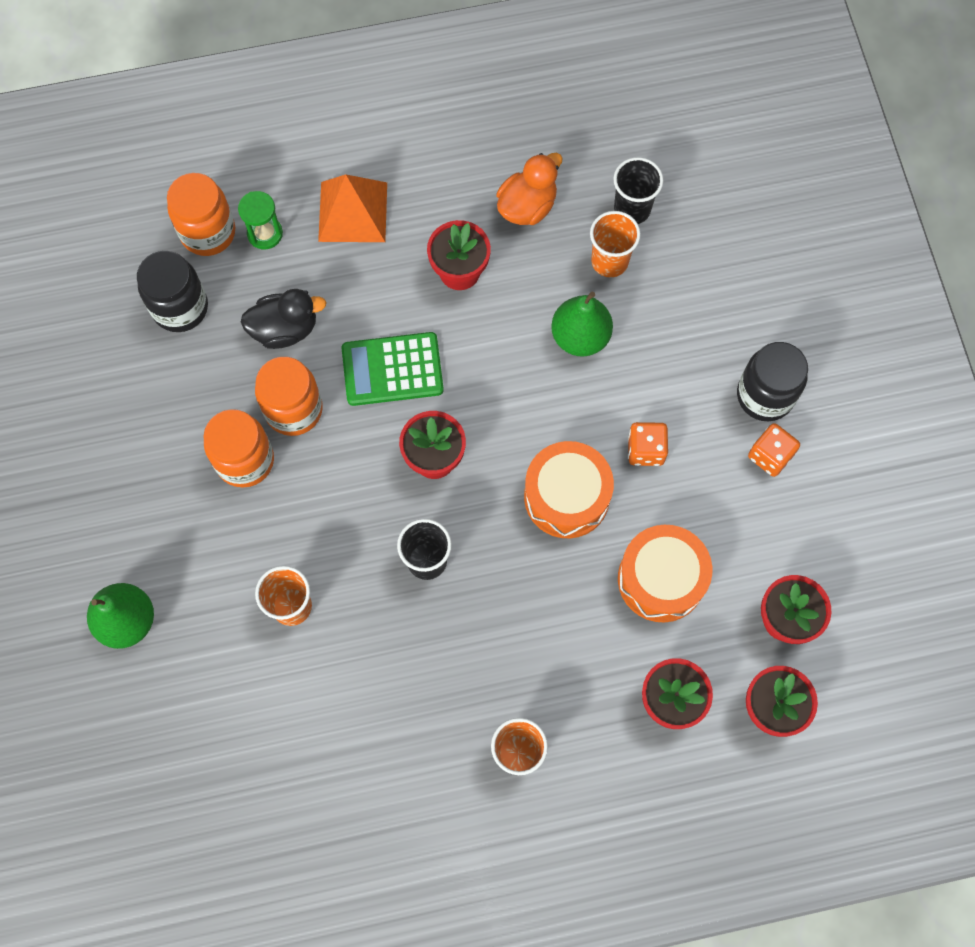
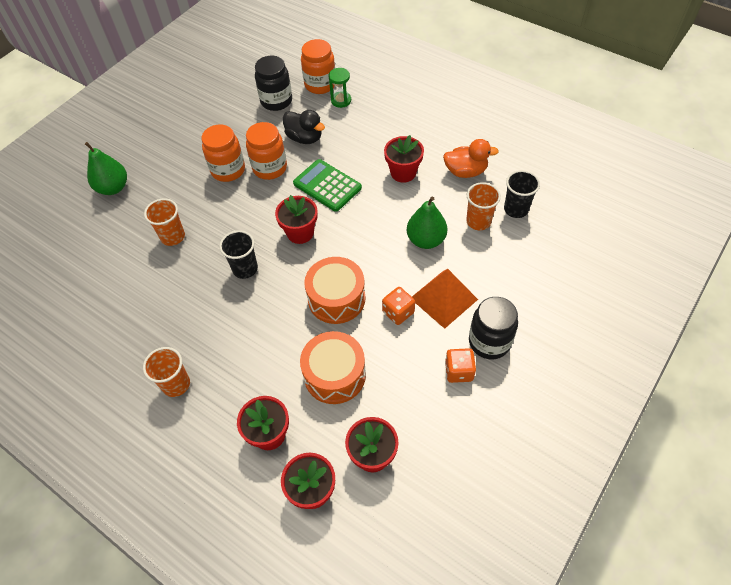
camera: 50 degrees right, 15 degrees down
orange pyramid [318,174,387,242] -> orange pyramid moved to [412,269,478,329]

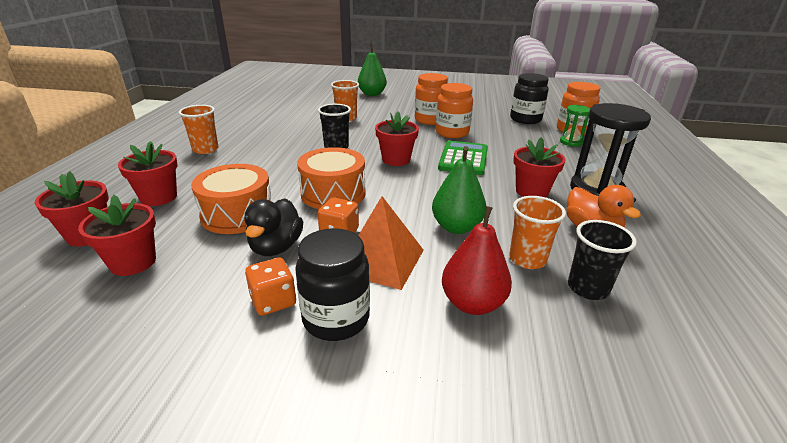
camera: 60 degrees right, 25 degrees down
black duck [283,110,325,144] -> black duck moved to [244,199,303,256]
none -> red pear [442,206,512,315]
none -> black hourglass [570,103,651,196]

